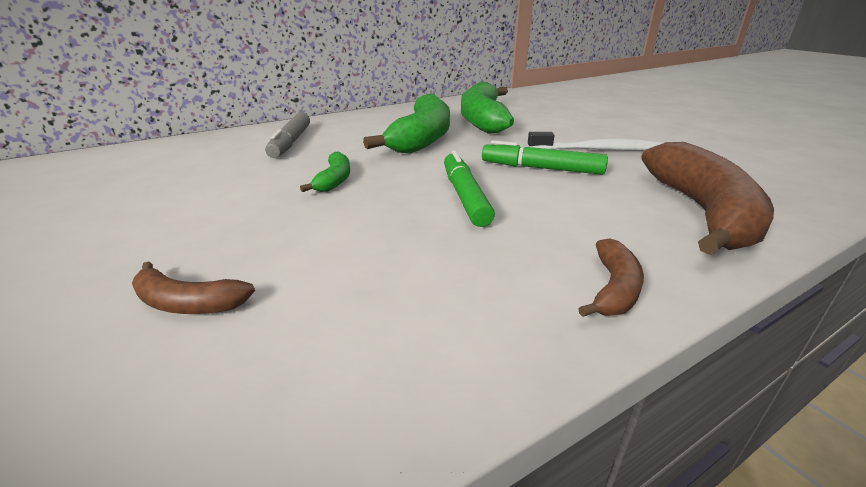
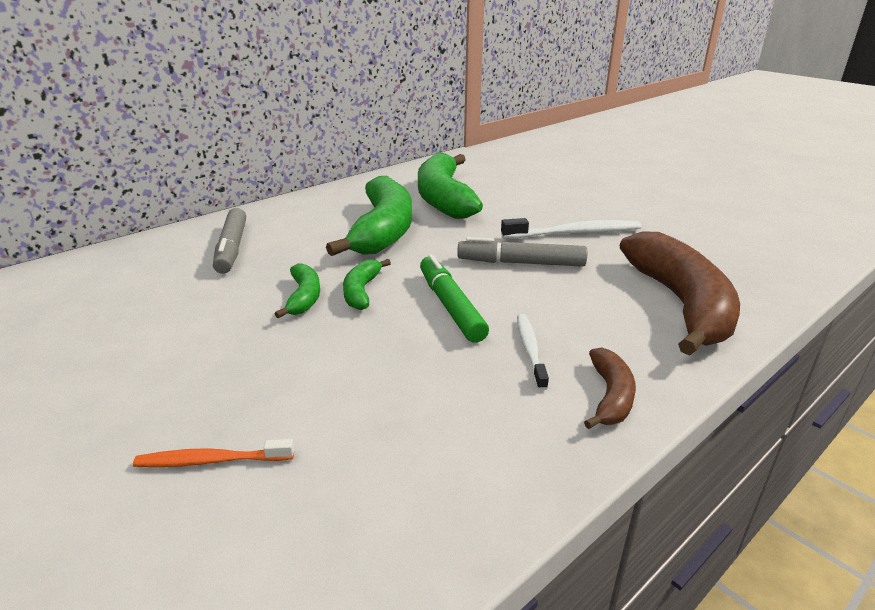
camera: 10 degrees left, 0 degrees up
brown banana [132,261,255,314] -> orange toothbrush [133,439,294,467]
green marker [482,140,608,175] -> grey marker [457,237,587,267]
none -> green banana [343,259,391,310]
none -> white toothbrush [517,314,549,391]

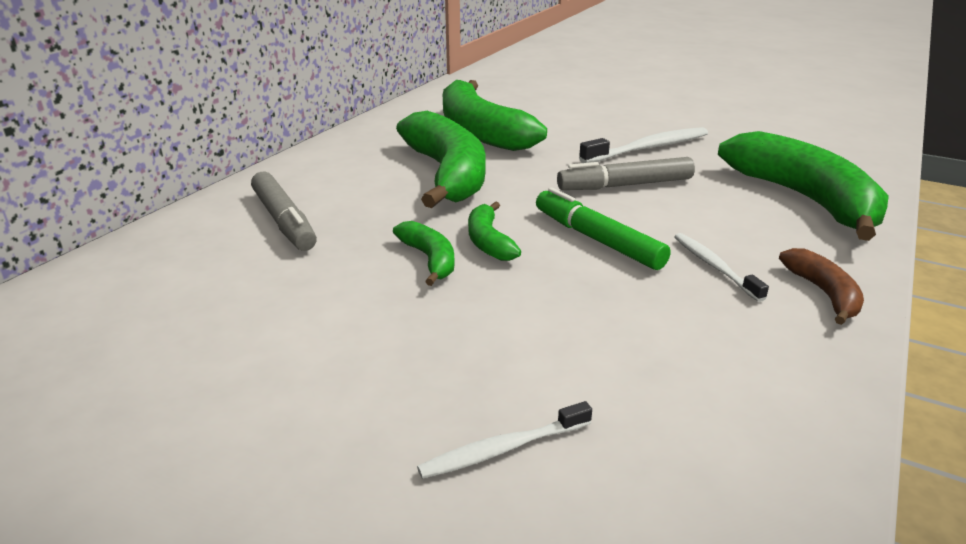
camera: 20 degrees left, 0 degrees up
orange toothbrush [133,439,294,467] -> white toothbrush [417,401,592,479]
brown banana [620,232,740,355] -> green banana [718,131,889,241]

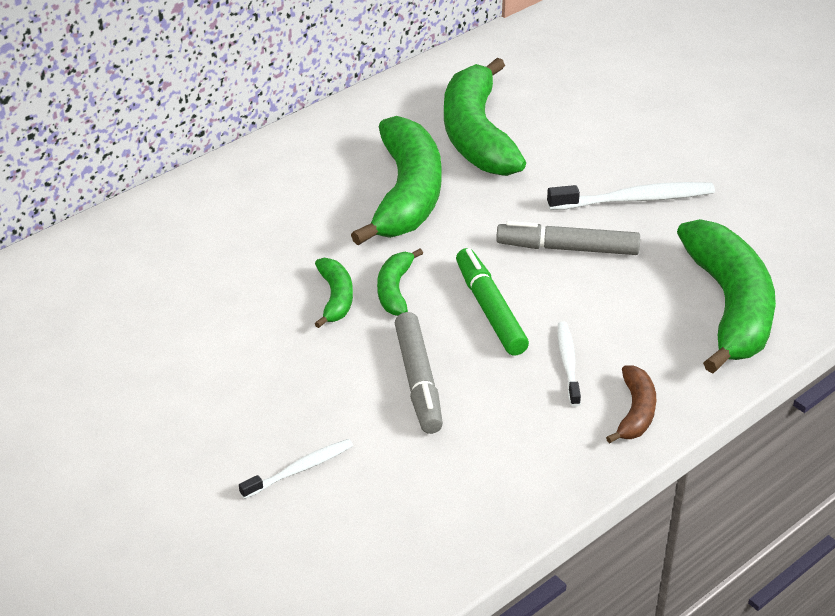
camera: 20 degrees right, 10 degrees up
grey marker [251,172,317,251] -> grey marker moved to [395,312,443,434]
white toothbrush [417,401,592,479] -> white toothbrush turned 150 degrees clockwise [239,439,353,499]

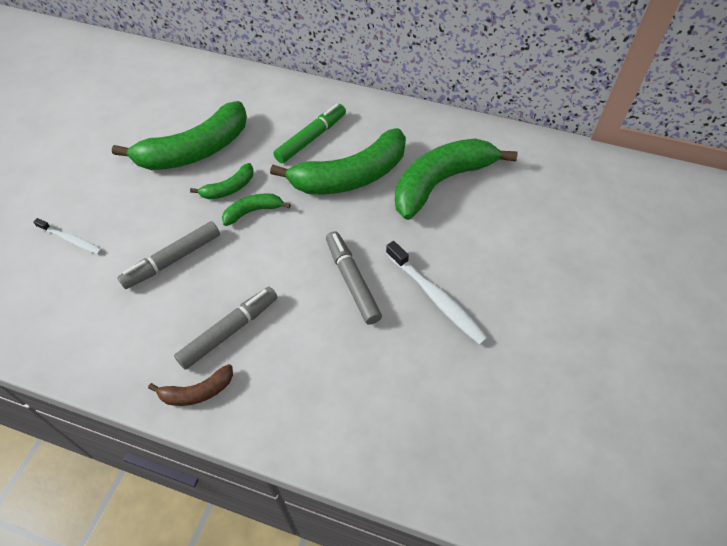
camera: 60 degrees right, 15 degrees up
green marker [456,248,529,356] -> green marker moved to [273,104,346,163]
white toothbrush [558,322,581,406] -> grey marker [174,287,277,370]
green banana [677,219,776,374] -> green banana moved to [112,101,247,170]

